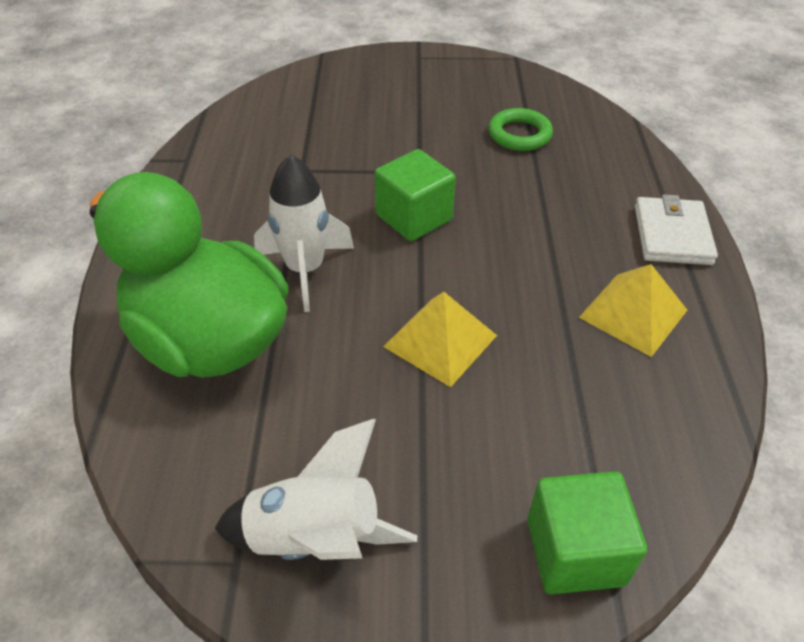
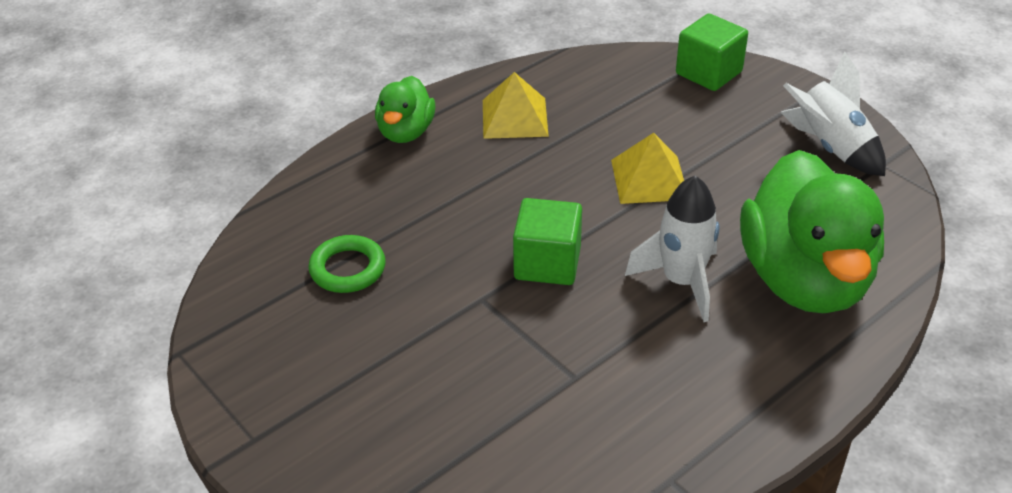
camera: 130 degrees left, 5 degrees down
white wallet [635,194,718,265] -> green duck [375,76,435,143]

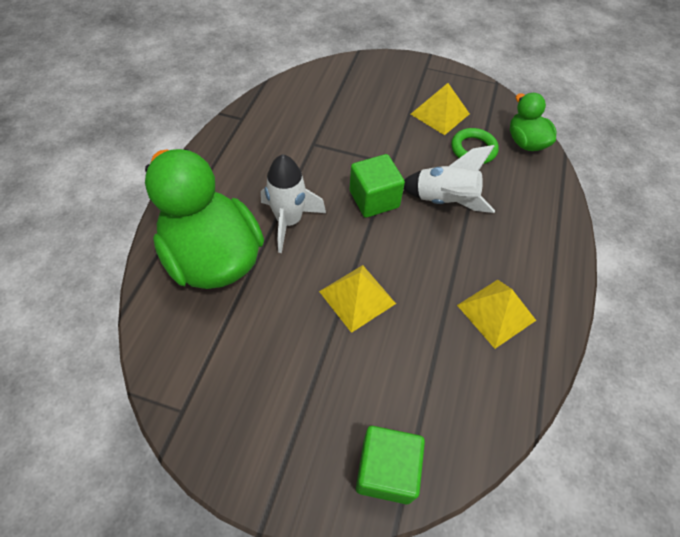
camera: 145 degrees right, 15 degrees up
green duck [375,76,435,143] -> green duck moved to [510,93,557,151]
white rocket [780,51,886,176] -> white rocket moved to [404,145,495,213]
none -> yellow pyramid [411,83,470,135]

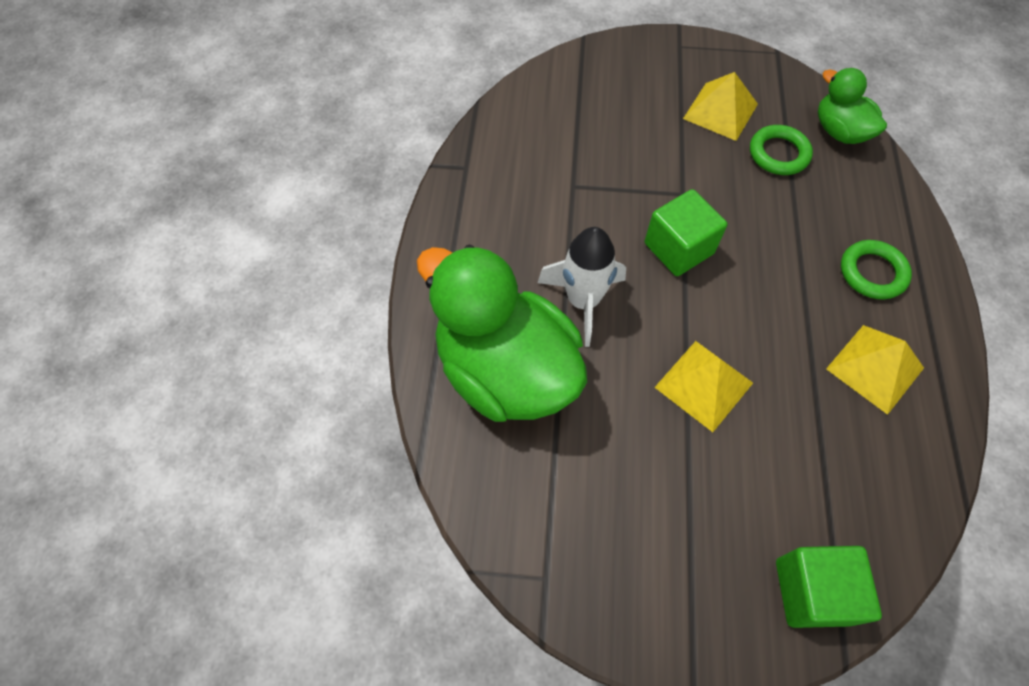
camera: 10 degrees left, 5 degrees up
white rocket [404,145,495,213] -> none
none -> green ring [841,240,912,299]

